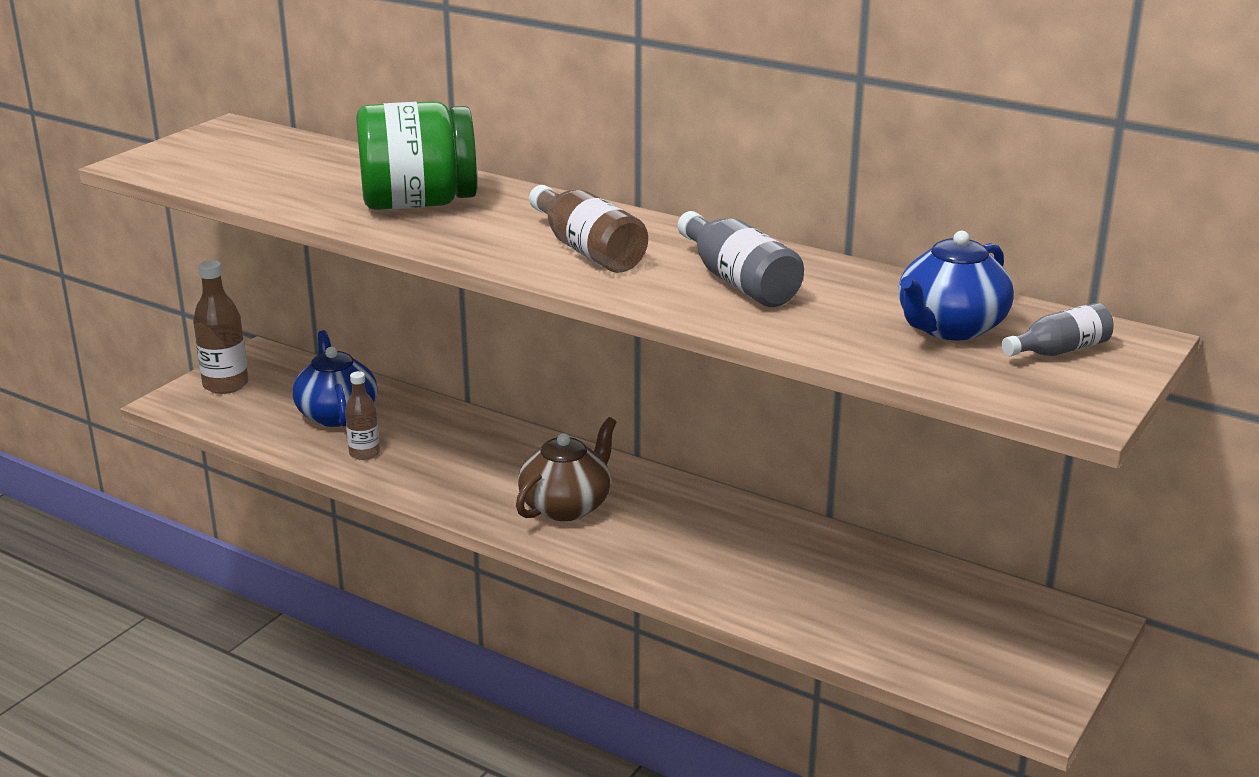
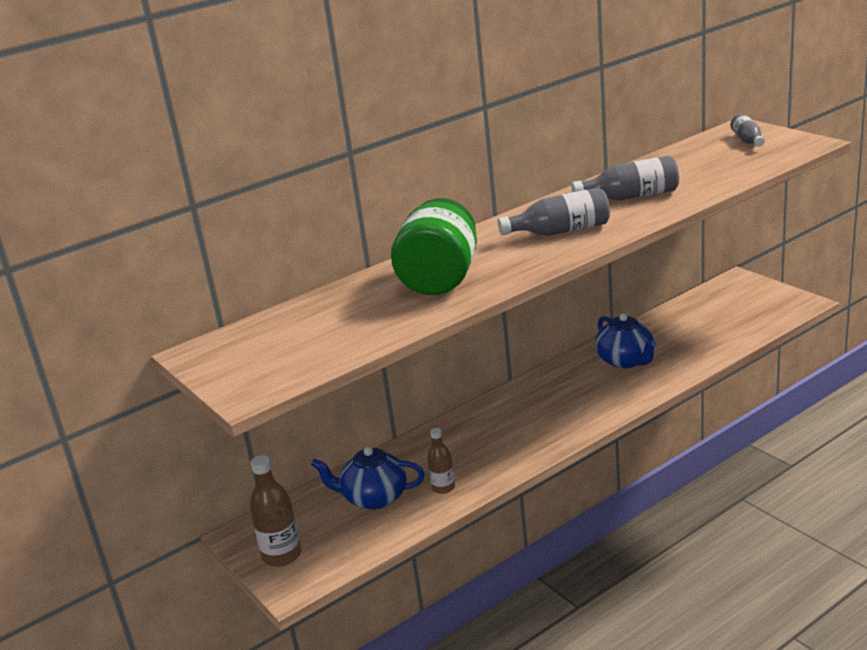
camera: 65 degrees left, 0 degrees up
brown teapot [516,417,617,521] -> none
brown bottle [529,185,648,273] -> grey bottle [498,187,610,236]
blue teapot [899,231,1014,340] -> blue teapot moved to [595,313,657,368]

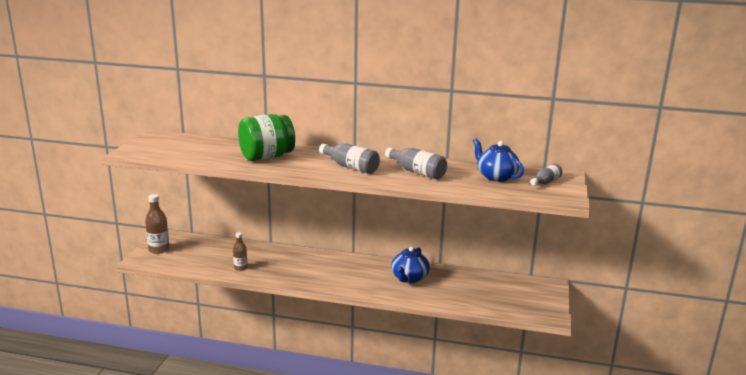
camera: 45 degrees right, 5 degrees down
blue teapot [311,446,425,510] -> blue teapot moved to [473,138,524,182]

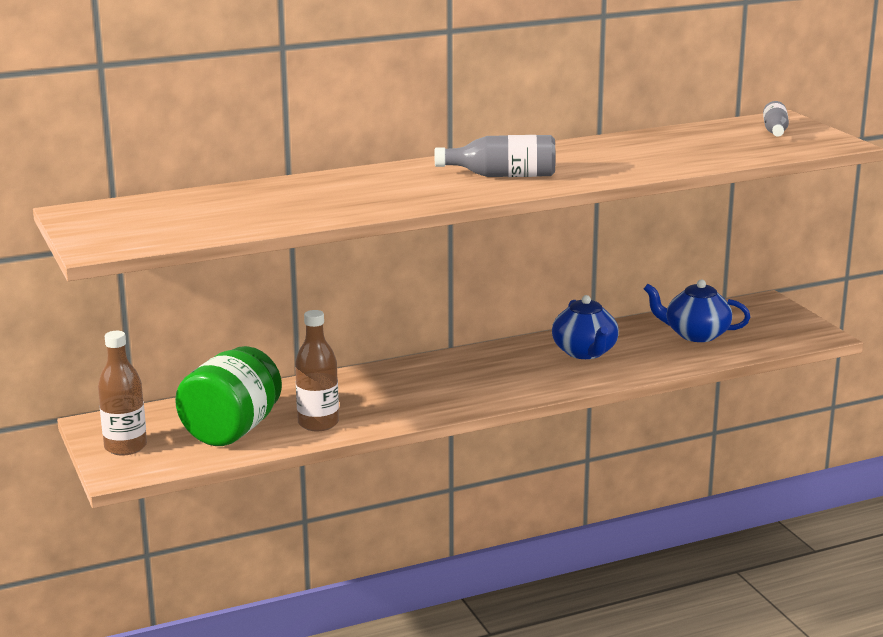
camera: 35 degrees left, 0 degrees up
brown bottle [233,232,247,271] -> brown bottle [295,310,339,431], size x1.59
green jar [238,114,295,161] -> green jar moved to [175,346,282,446]
grey bottle [385,148,447,179] -> none
blue teapot [473,138,524,182] -> blue teapot moved to [644,279,750,342]

